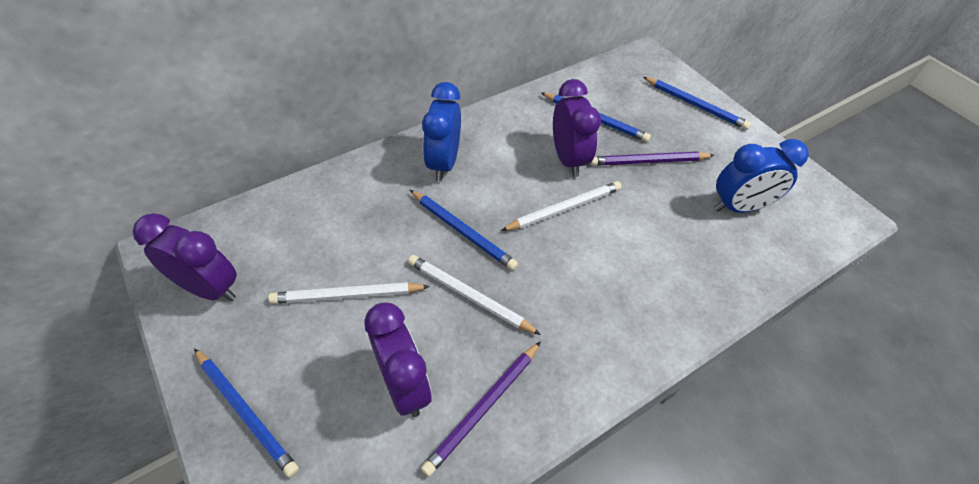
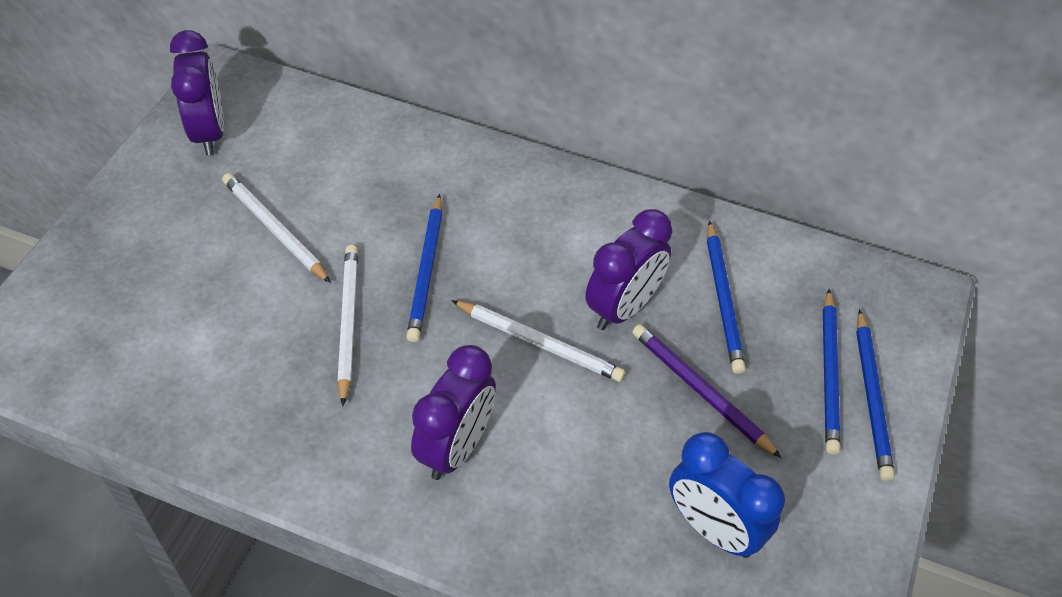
camera: 55 degrees right, 0 degrees up
blue pencil [194,348,299,478] -> blue pencil moved to [823,289,840,455]
purple clock [364,303,432,417] -> purple clock moved to [411,345,496,480]
purple pencil [421,341,541,476] -> none
blue clock [422,82,461,181] -> none

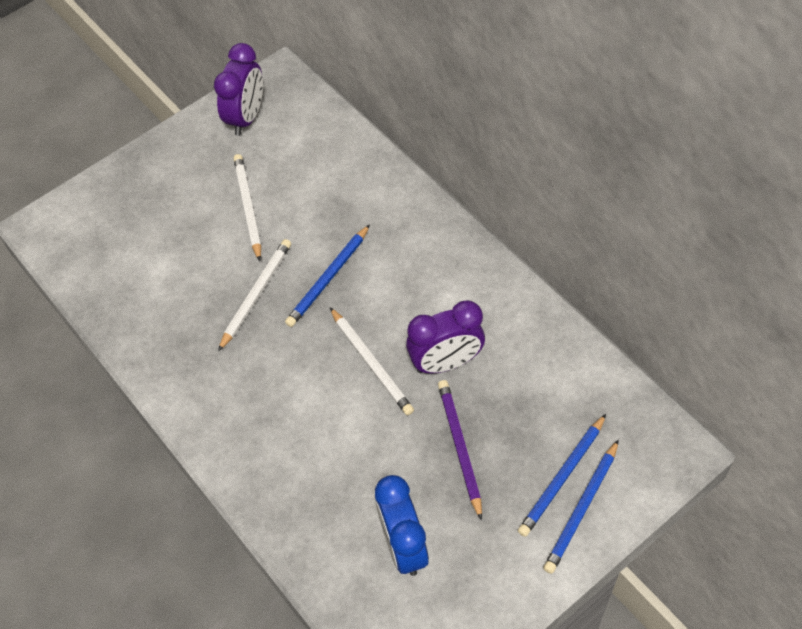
camera: 35 degrees right, 5 degrees up
purple clock [411,345,496,480] -> none
blue pencil [707,220,746,374] -> none

